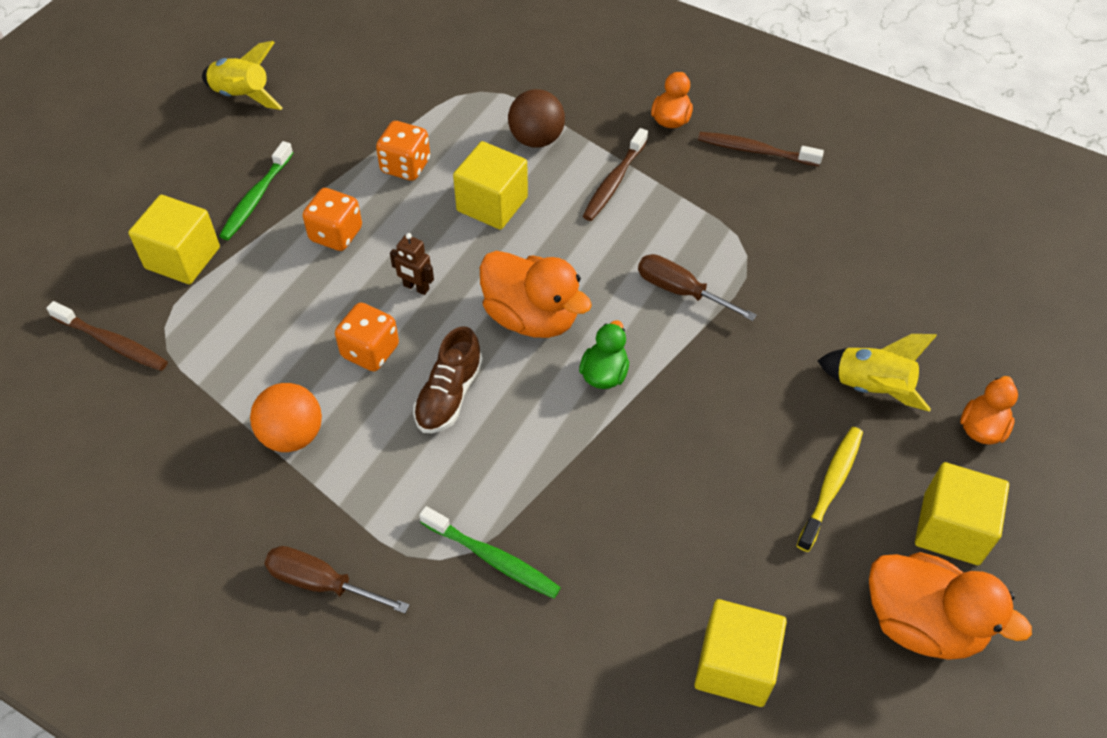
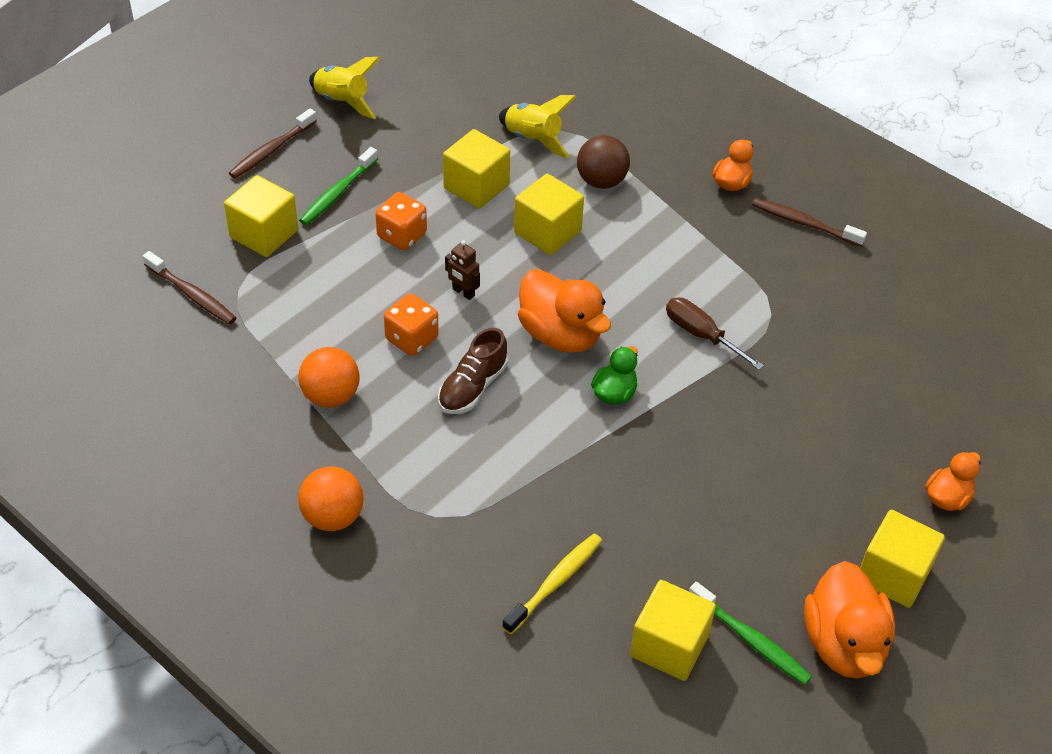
camera: 10 degrees right, 5 degrees down
brown screwdriver [264,546,410,614] -> orange ball [298,466,364,531]
orange dice [376,121,430,181] -> yellow cube [443,129,510,209]
green toothbrush [419,506,561,599] -> green toothbrush moved to [689,582,812,685]
brown toothbrush [583,128,648,221] -> brown toothbrush moved to [229,109,317,178]
yellow toothbrush [796,427,863,552] -> yellow toothbrush moved to [502,534,602,634]
yellow rocket [817,334,937,412] -> yellow rocket moved to [499,95,576,158]
orange duck [869,552,1032,660] -> orange duck turned 45 degrees clockwise [804,561,895,679]

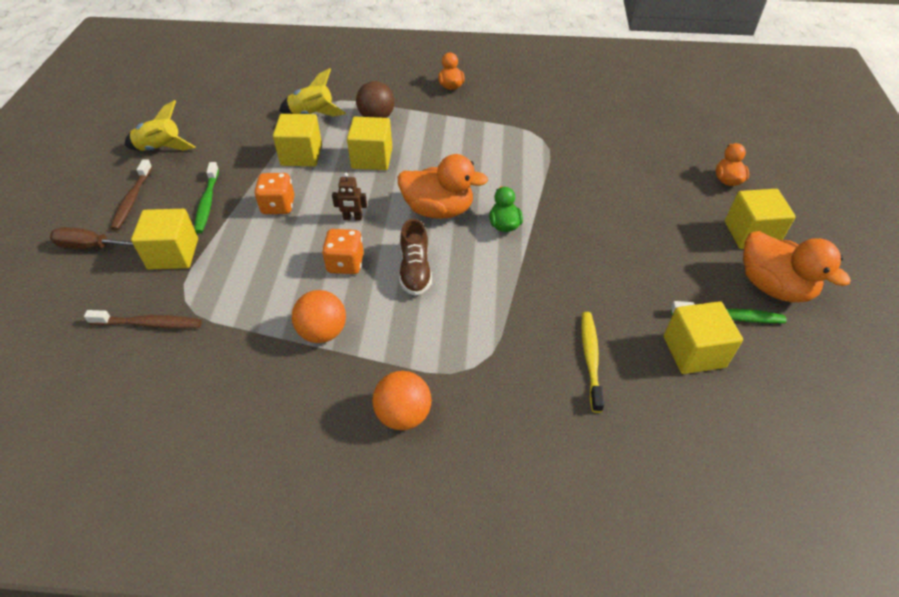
camera: 35 degrees left, 0 degrees up
brown screwdriver [666,297,764,370] -> brown screwdriver moved to [50,227,134,249]
brown toothbrush [752,198,867,247] -> none

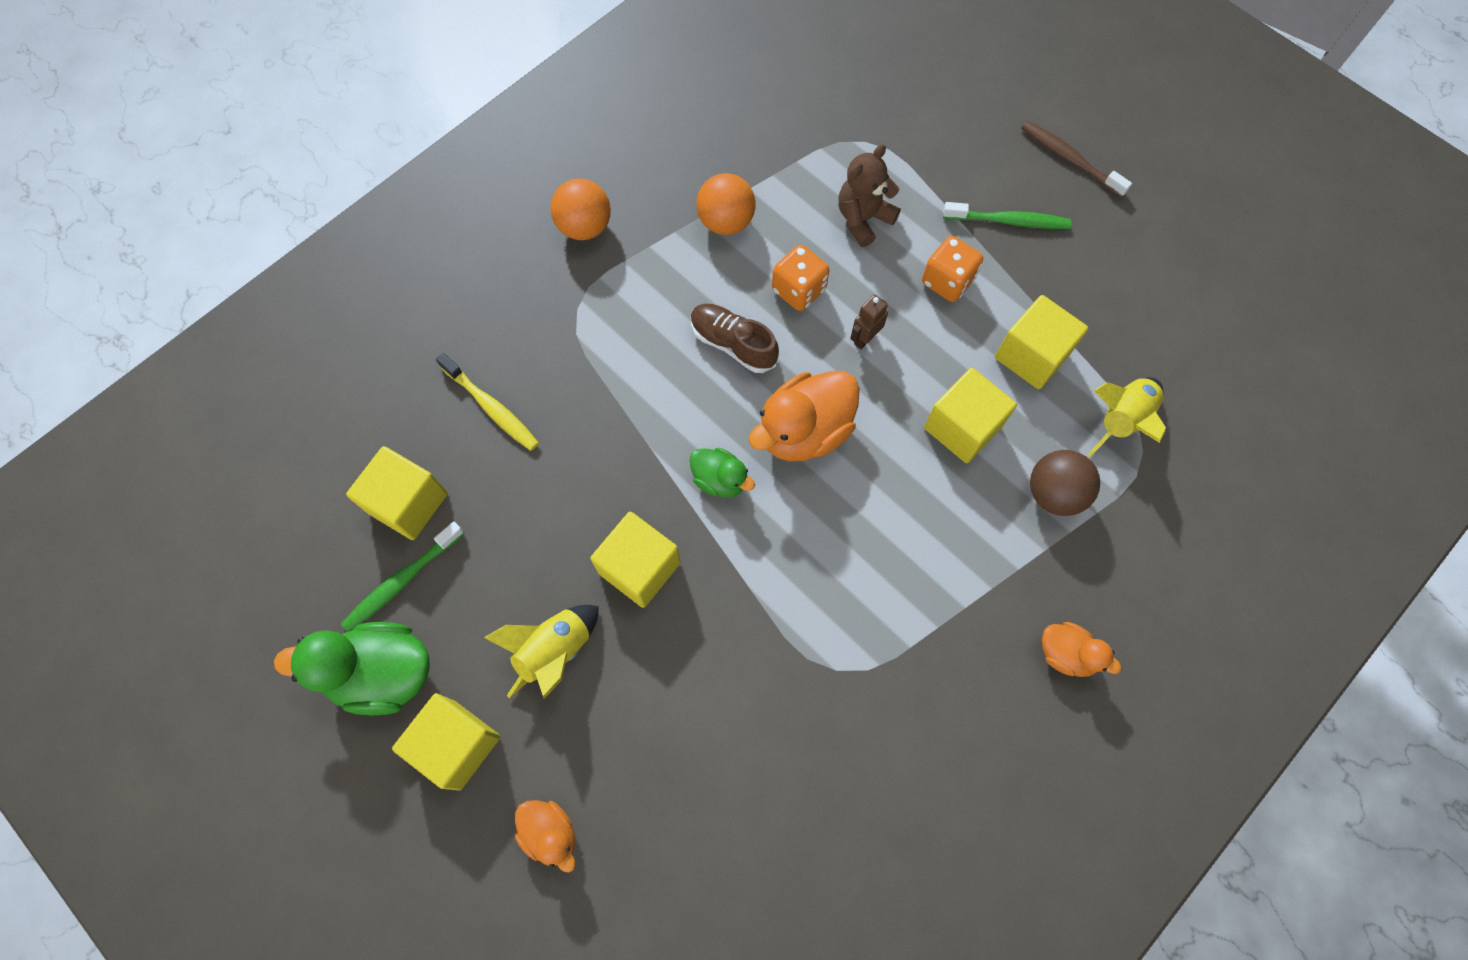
camera: 130 degrees right, 20 degrees up
brown screwdriver [50,227,134,249] -> none
brown toothbrush [84,310,202,328] -> none
yellow rocket [125,100,195,151] -> yellow rocket moved to [484,605,599,699]
yellow cube [131,209,198,270] -> yellow cube moved to [590,512,681,608]
green toothbrush [194,162,219,233] -> green toothbrush turned 150 degrees clockwise [943,202,1071,229]
orange duck [743,231,851,302] -> green duck [274,622,430,715]
none -> brown teddy bear [838,144,901,247]

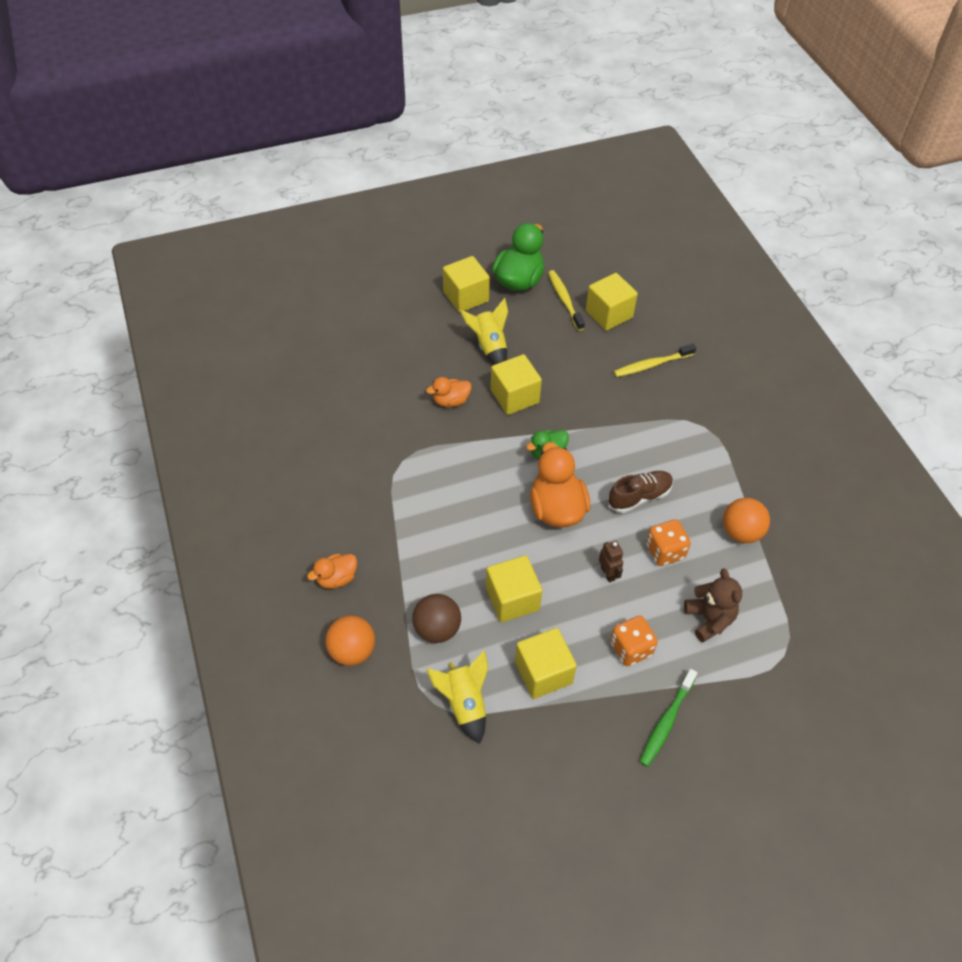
camera: 115 degrees right, 15 degrees down
green toothbrush [341,521,465,632] -> yellow toothbrush [548,270,585,331]
orange duck [515,800,575,872] -> orange duck moved to [426,377,472,407]
orange ball [550,178,611,240] -> orange ball moved to [325,615,375,666]
brown toothbrush [1021,121,1132,197] -> none

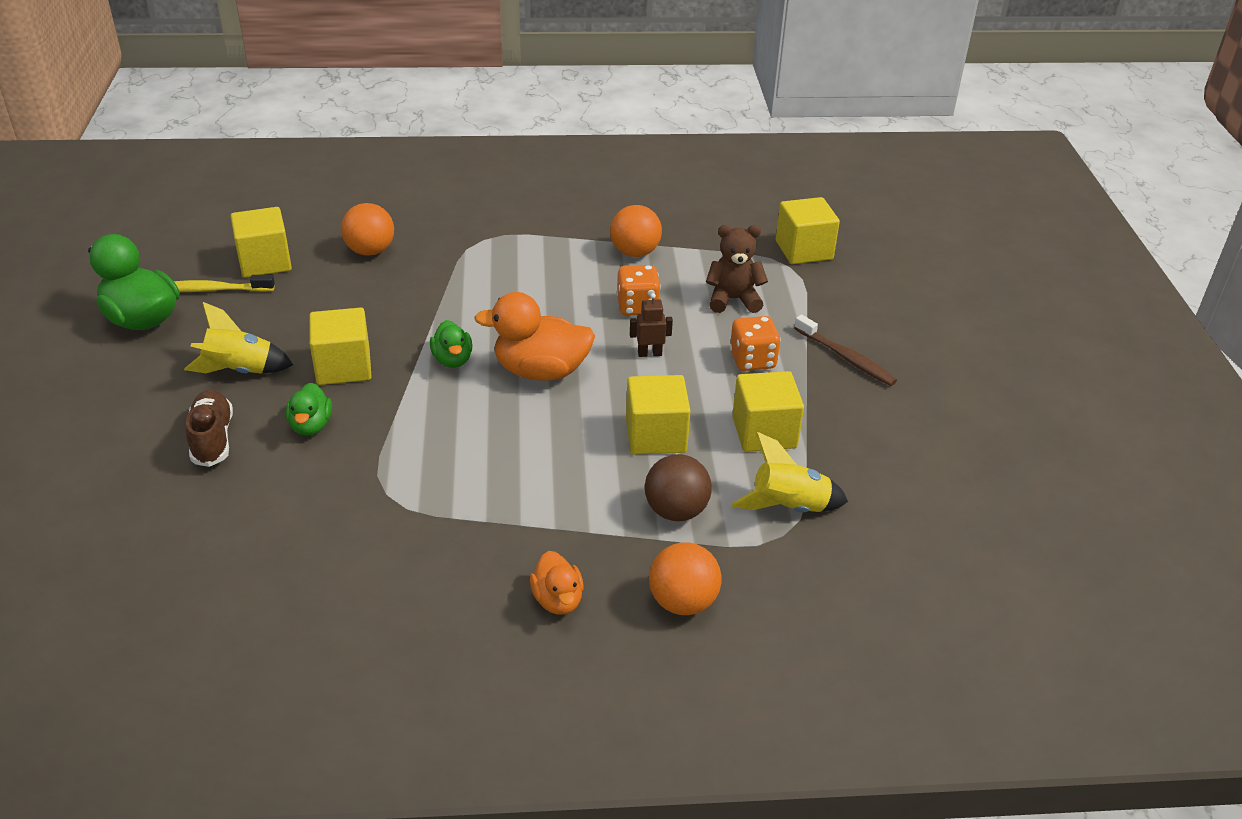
camera: 75 degrees left, 15 degrees down
orange duck [426,377,472,407] -> green duck [286,383,332,436]
yellow cube [443,256,490,313] -> yellow cube moved to [776,197,840,264]
brown shoe [608,471,673,513] -> brown shoe moved to [186,390,233,467]
yellow toothbrush [614,344,696,377] -> orange ball [341,203,394,256]
green toothbrush [639,669,698,767] -> brown toothbrush [794,315,897,386]

